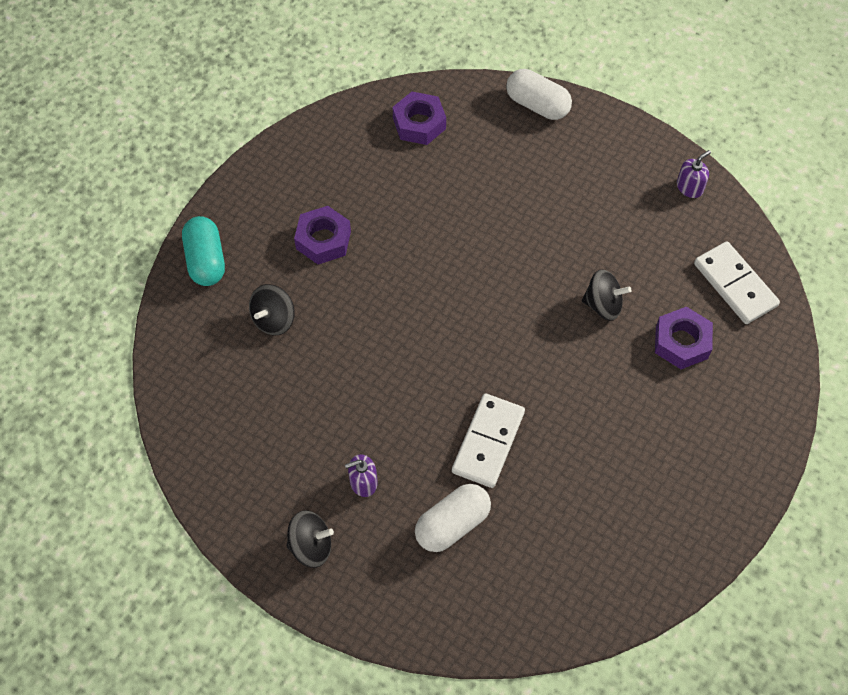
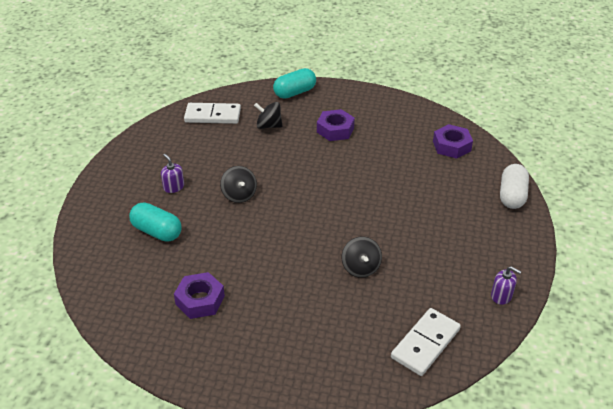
camera: 70 degrees right, 20 degrees down
black spinning top [286,510,334,568] -> black spinning top moved to [220,166,257,203]
white capsule [415,484,491,552] -> turquoise capsule [129,202,182,242]
white domino [452,393,525,488] -> white domino moved to [184,103,241,124]
purple nut [655,307,713,369] -> purple nut moved to [174,272,225,319]

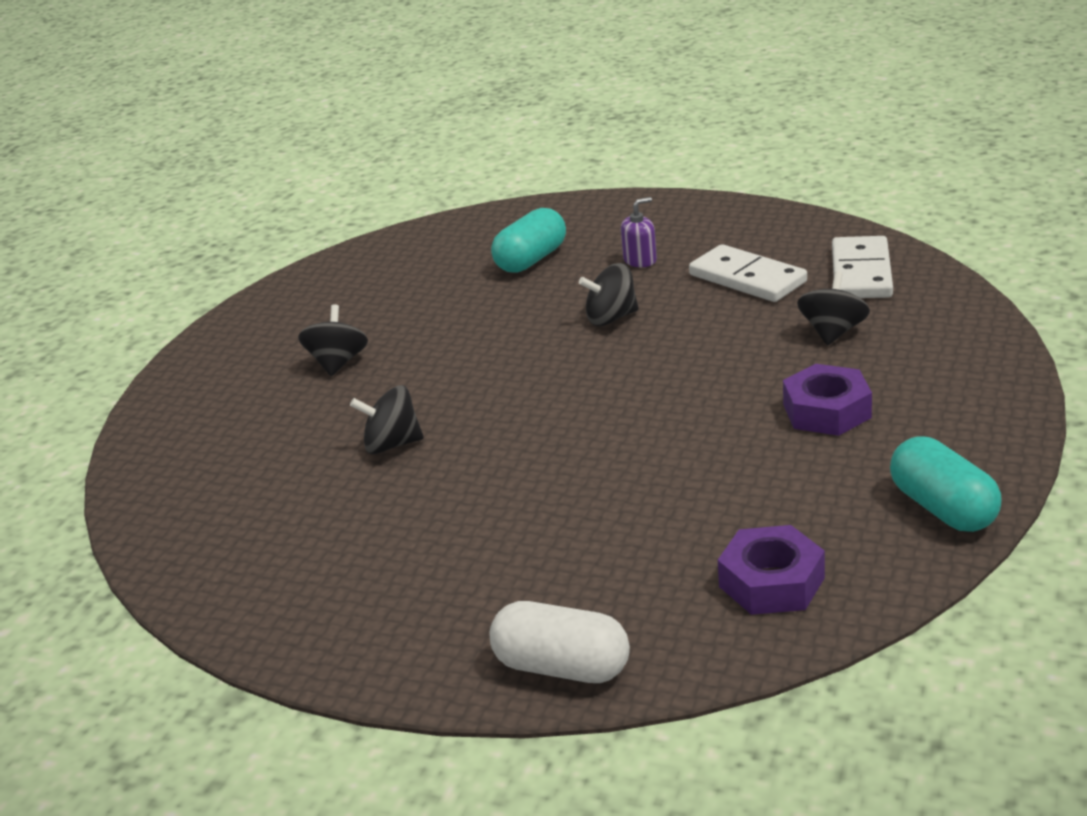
camera: 100 degrees right, 10 degrees down
purple nut [174,272,225,319] -> none
turquoise capsule [273,68,316,99] -> turquoise capsule moved to [890,436,1002,532]
white domino [391,308,461,376] -> white domino moved to [689,244,807,302]
purple soap dispenser [491,266,522,305] -> none
none -> black spinning top [298,304,368,376]

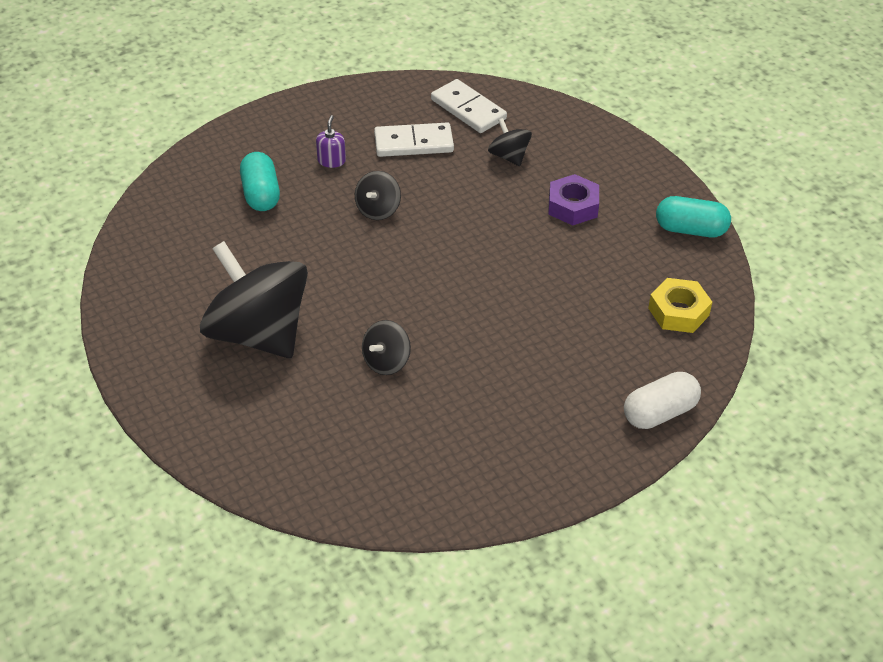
camera: 55 degrees left, 15 degrees up
black spinning top [298,304,368,376] -> black spinning top [200,241,308,358], size x2.27
purple nut [718,525,825,615] -> yellow nut [648,278,712,333]

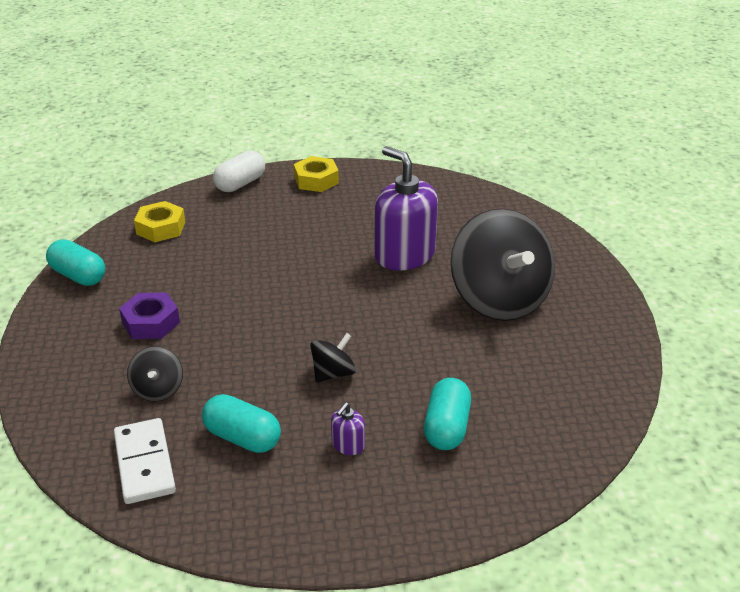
camera: 155 degrees left, 10 degrees down
black spinning top [362,320,411,375] -> purple soap dispenser [374,146,438,271]
white domino [374,123,454,157] -> turquoise capsule [202,394,281,453]
white capsule [624,372,701,429] -> white capsule turned 45 degrees counterclockwise [213,151,265,192]
none -> yellow nut [294,156,339,192]

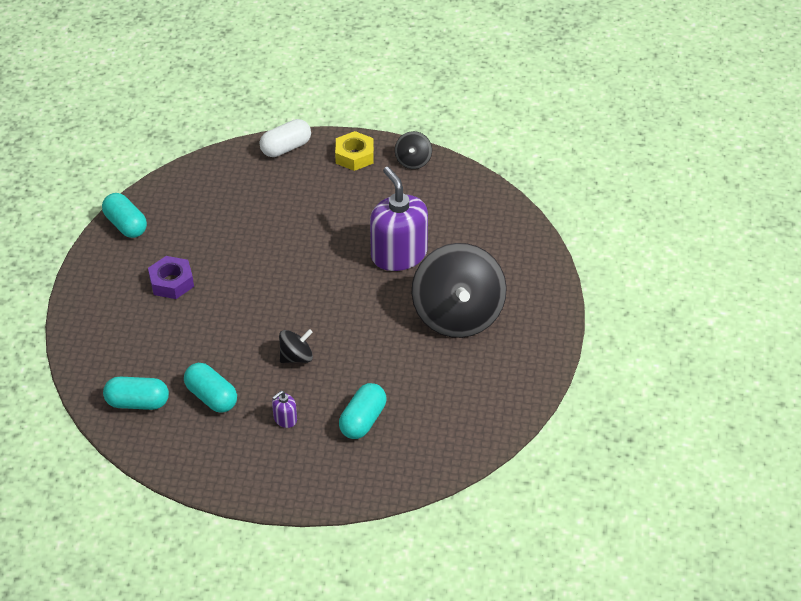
camera: 15 degrees right, 10 degrees up
white domino [114,418,176,504] -> turquoise capsule [103,377,169,410]
black spinning top [127,346,183,402] -> black spinning top moved to [395,131,432,169]
yellow nut [134,201,185,242] -> none

